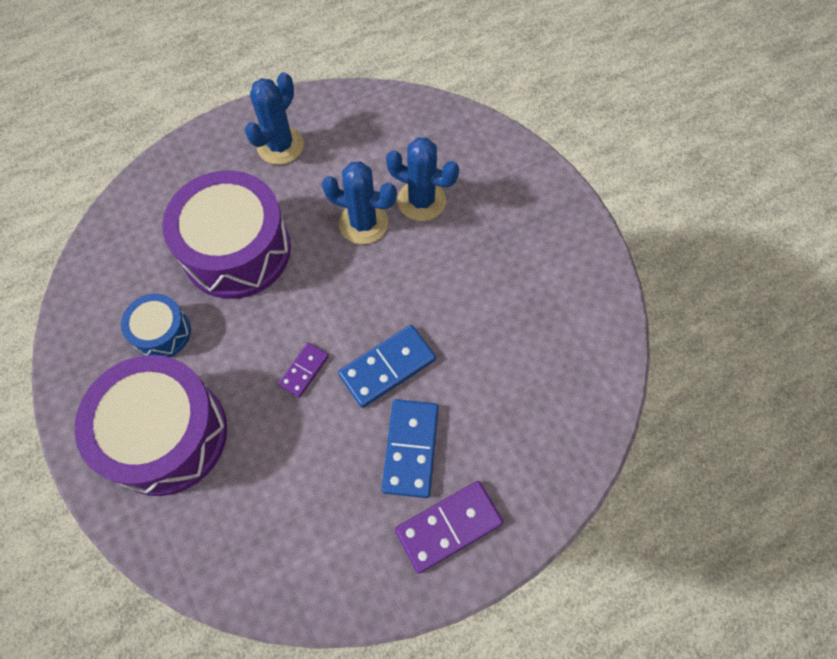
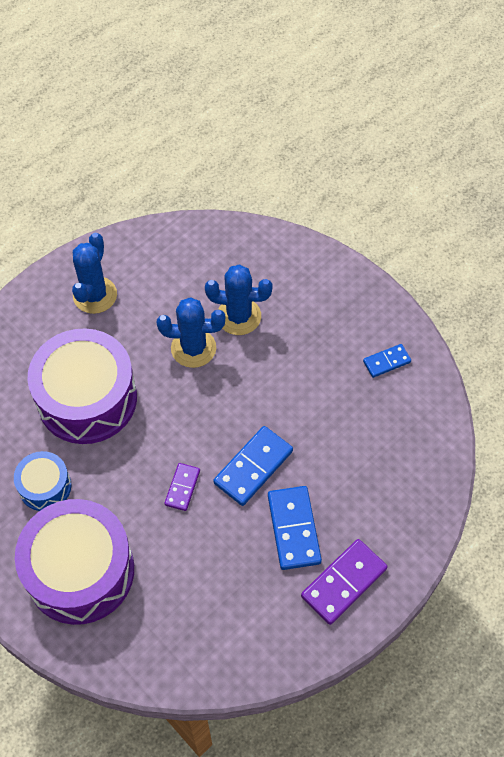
camera: 15 degrees left, 5 degrees down
none -> blue domino [363,344,411,378]

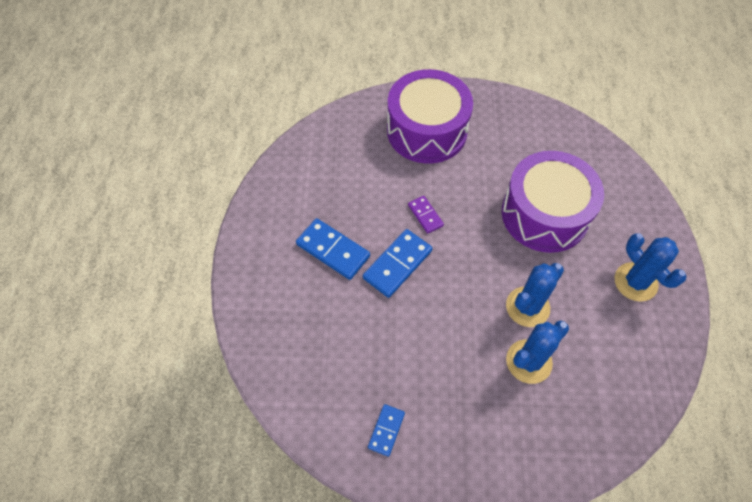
camera: 135 degrees right, 0 degrees up
blue drum [14,451,71,511] -> none
blue domino [213,426,293,506] -> blue domino turned 45 degrees clockwise [363,229,433,298]
purple domino [301,539,387,625] -> none

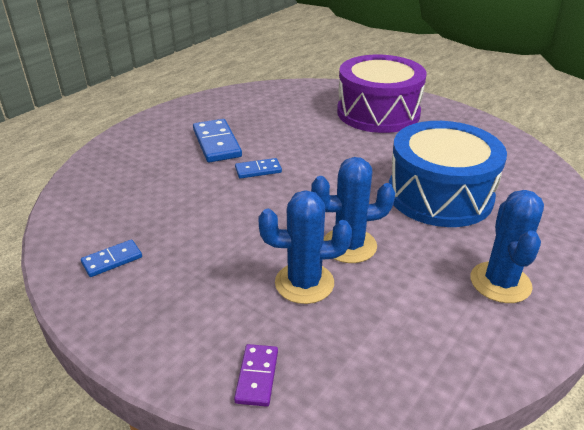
camera: 35 degrees right, 25 degrees down
blue domino [363,229,433,298] -> blue domino [235,158,282,179], size x0.58
purple domino [408,196,444,234] -> purple domino moved to [234,344,278,407]
purple drum [502,151,604,253] -> blue drum [389,121,507,227]

